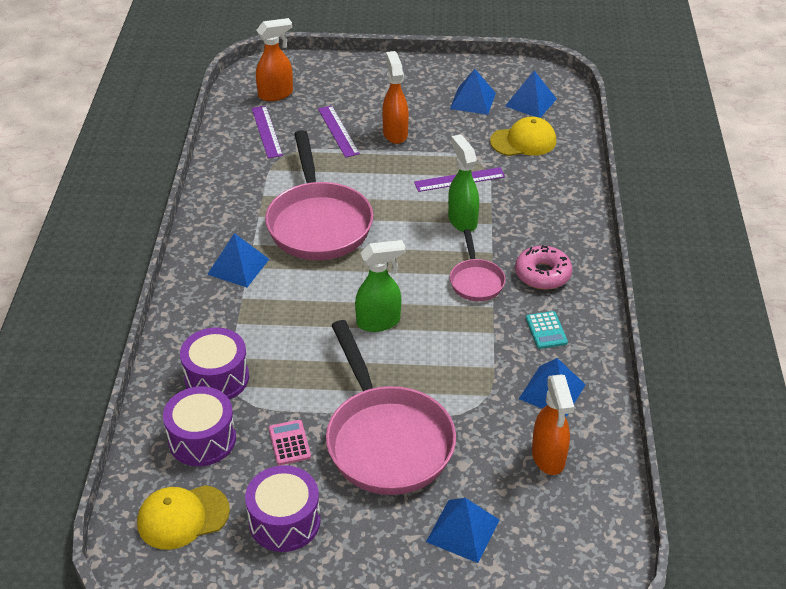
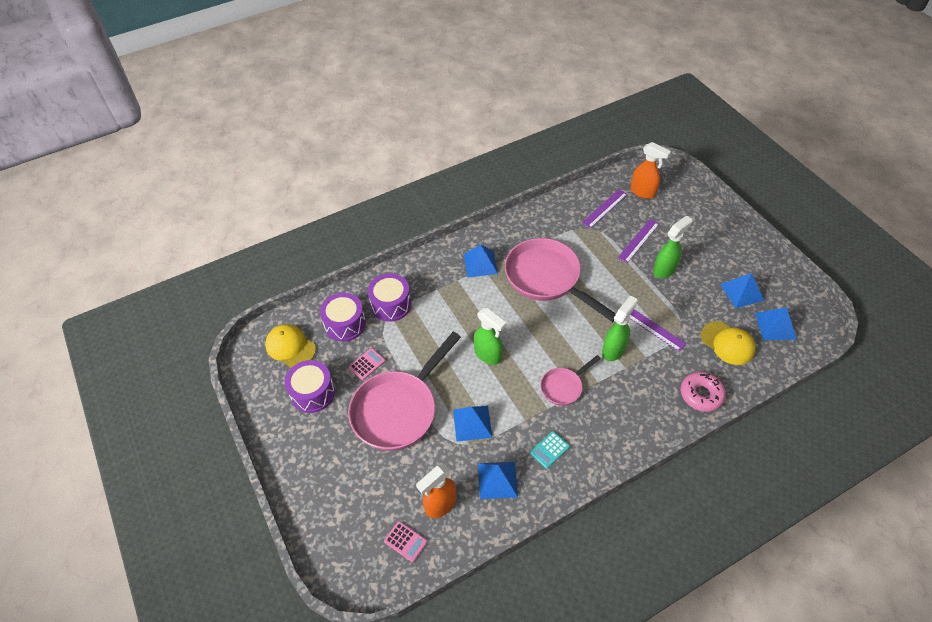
camera: 60 degrees right, 10 degrees up
pink pan [265,130,373,260] -> pink pan turned 90 degrees clockwise [505,238,616,322]
orange spray bottle [382,51,409,144] -> green spray bottle [653,215,692,278]
blue pyramid [426,498,499,563] -> blue pyramid moved to [453,406,492,442]
pink donut [515,245,572,290] -> pink donut moved to [681,372,726,412]
none -> pink calculator [384,521,427,562]

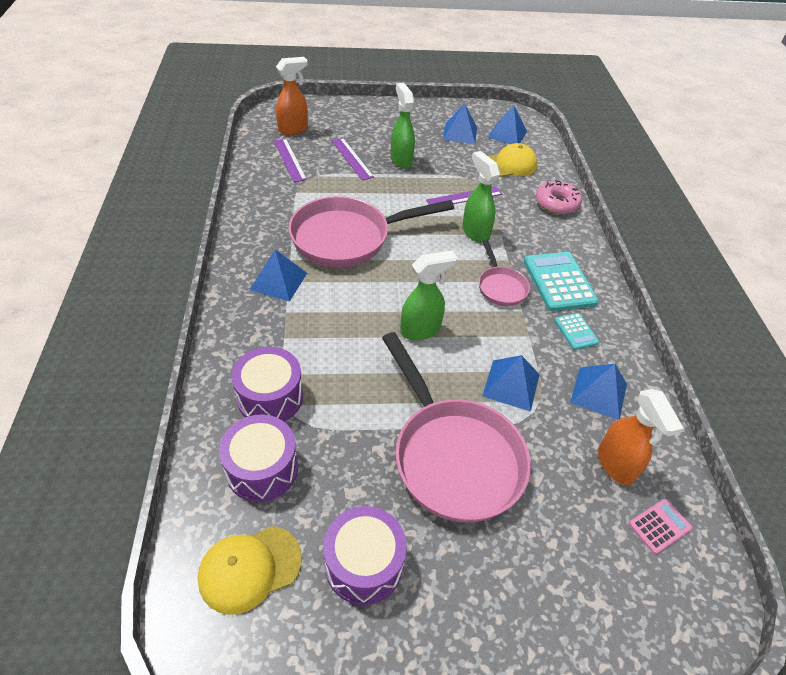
camera: 70 degrees left, 5 degrees down
pink calculator [349,348,385,380] -> none
none -> turquoise calculator [524,252,599,311]

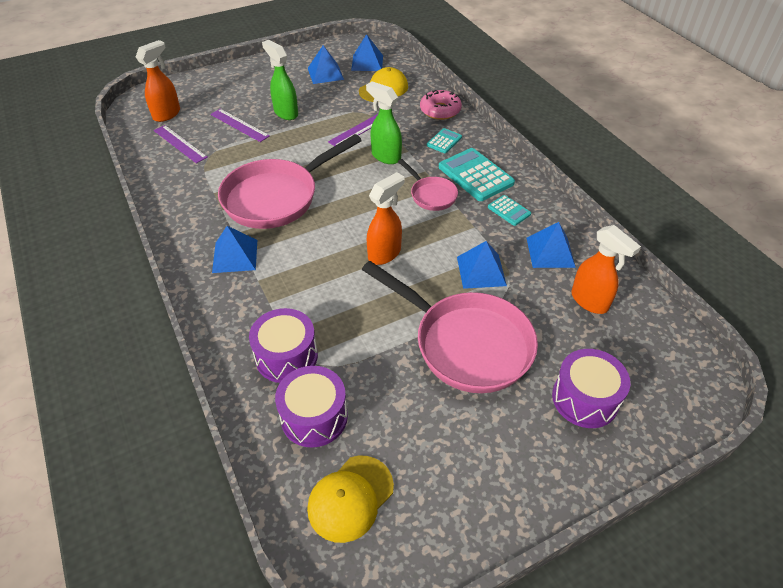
camera: 20 degrees left, 0 degrees up
purple drum [323,506,407,605] -> purple drum moved to [552,349,630,428]
green spray bottle [400,251,457,341] -> orange spray bottle [367,172,404,265]
pink calculator [629,499,692,554] -> none
none -> turquoise calculator [427,128,462,153]

